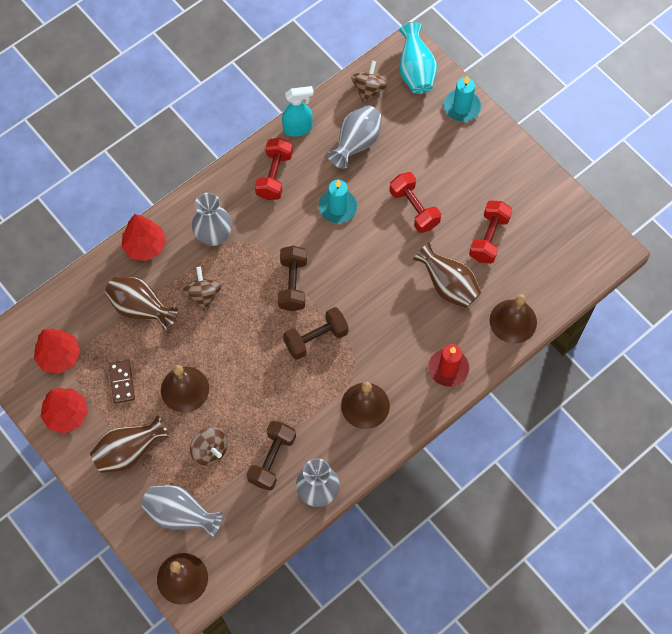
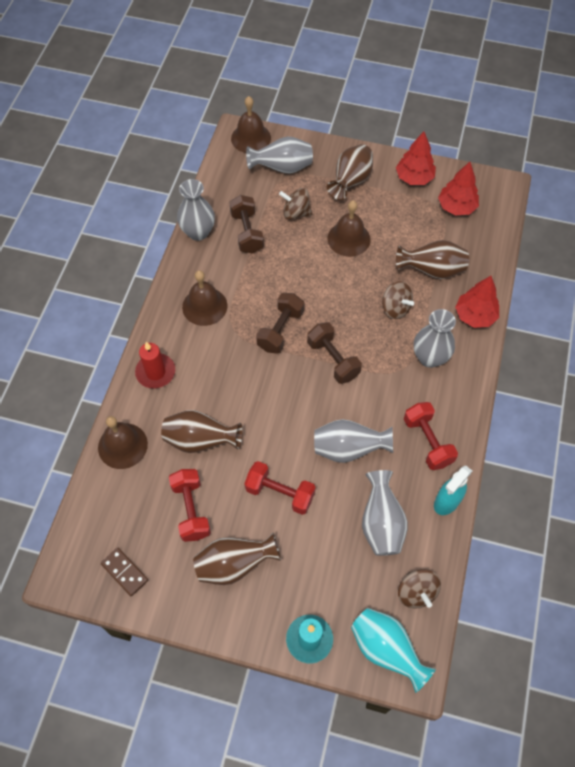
camera: 145 degrees right, 5 degrees down
brown domino [109,360,135,403] -> brown domino moved to [101,548,148,596]
turquoise candle [319,180,357,223] -> grey vase [314,419,393,463]
none -> brown vase [193,533,281,585]

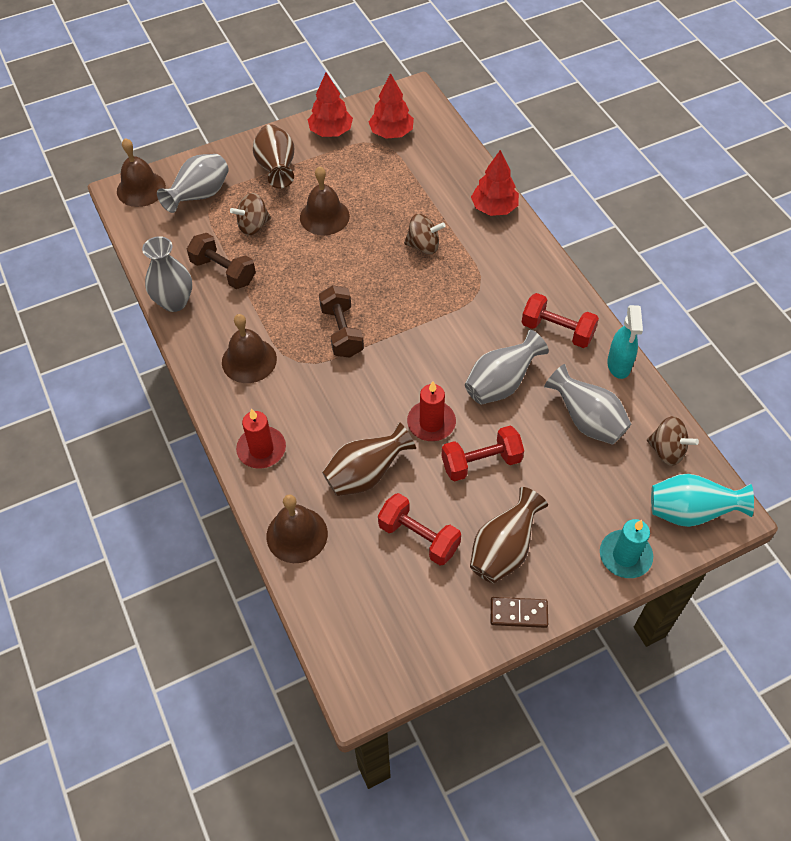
camera: 40 degrees left, 5 degrees down
brown domino [101,548,148,596] -> brown domino moved to [491,597,548,628]
brown dumbbell [307,322,362,384] -> none
brown vase [396,240,469,279] -> none
grey vase [414,309,456,368] -> none
none -> red candle [407,381,456,441]

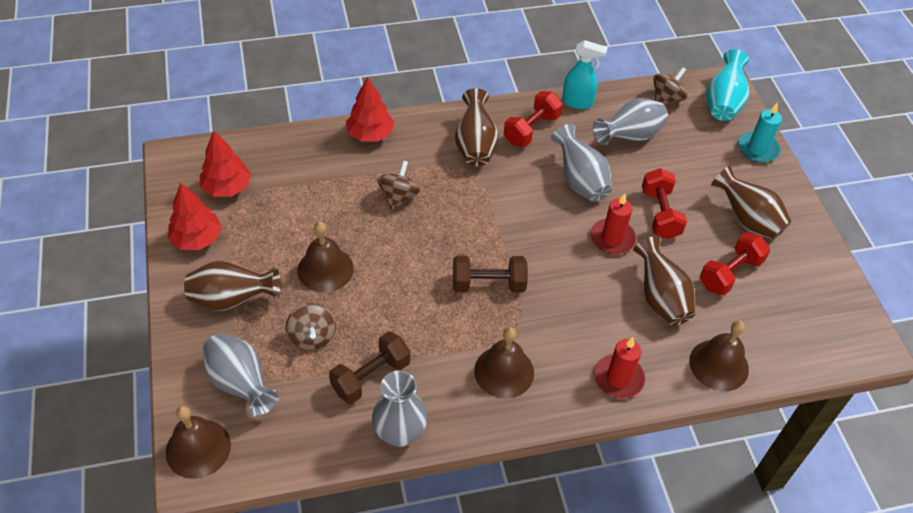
camera: 80 degrees left, 5 degrees down
brown domino [491,597,548,628] -> none
none -> brown vase [455,88,499,166]

